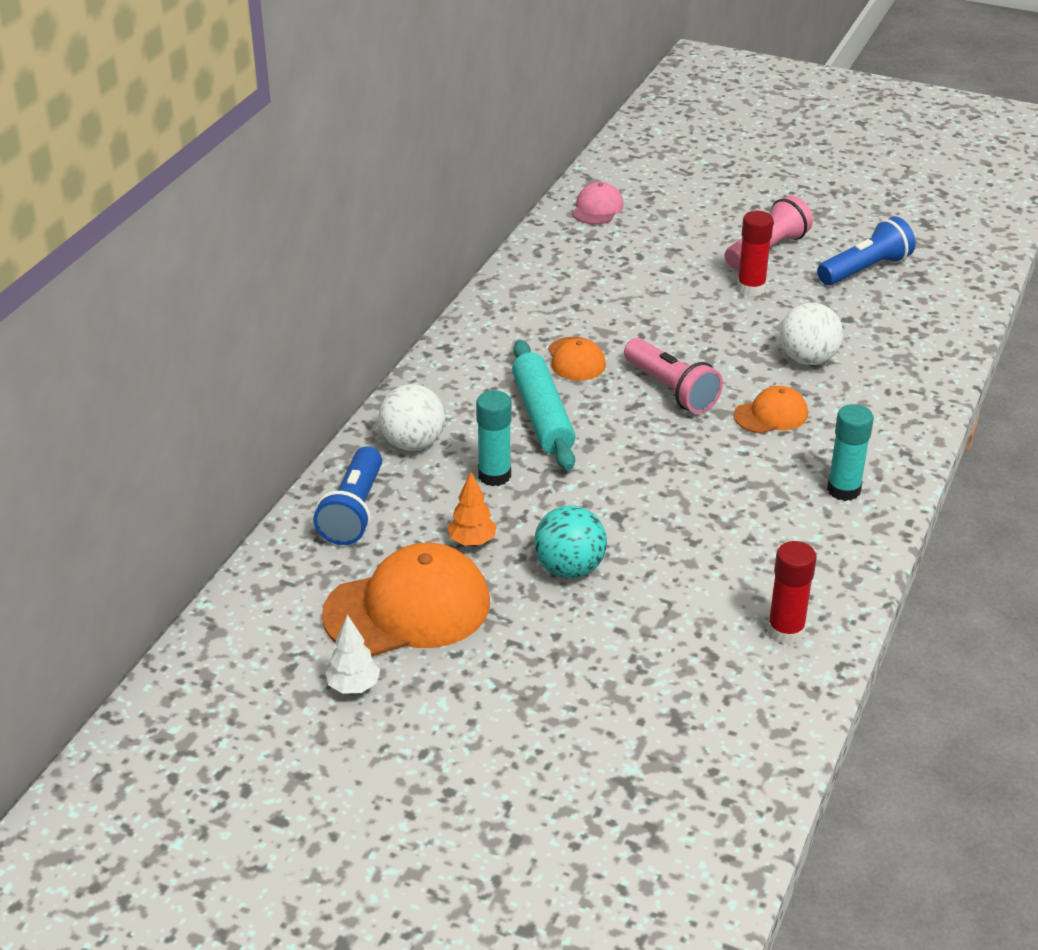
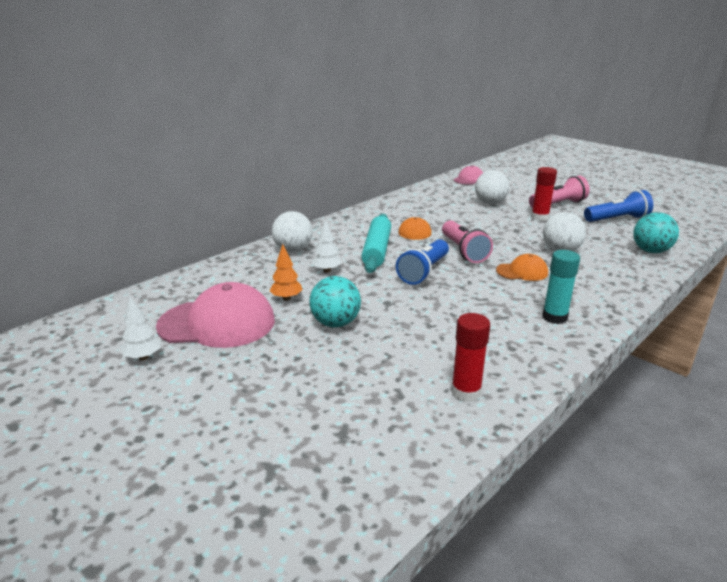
camera: 20 degrees right, 10 degrees down
blue flashlight [313,446,382,545] -> blue flashlight moved to [396,239,449,285]
orange cap [322,543,490,657] -> pink cap [156,282,275,348]
turquoise glue stick [476,390,512,486] -> white tree [312,220,342,273]
none -> white ball [475,170,509,204]
none -> turquoise ball [633,212,679,253]

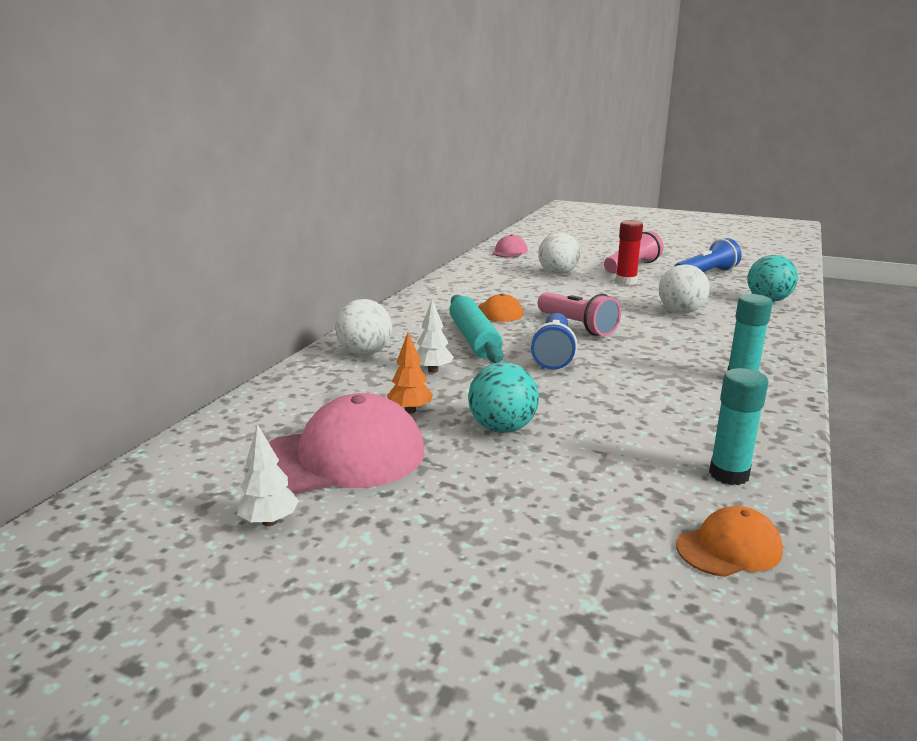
camera: 20 degrees left, 5 degrees down
red glue stick [451,313,490,402] -> turquoise glue stick [709,368,768,485]
orange cap [496,254,548,281] -> orange cap moved to [676,506,783,577]

